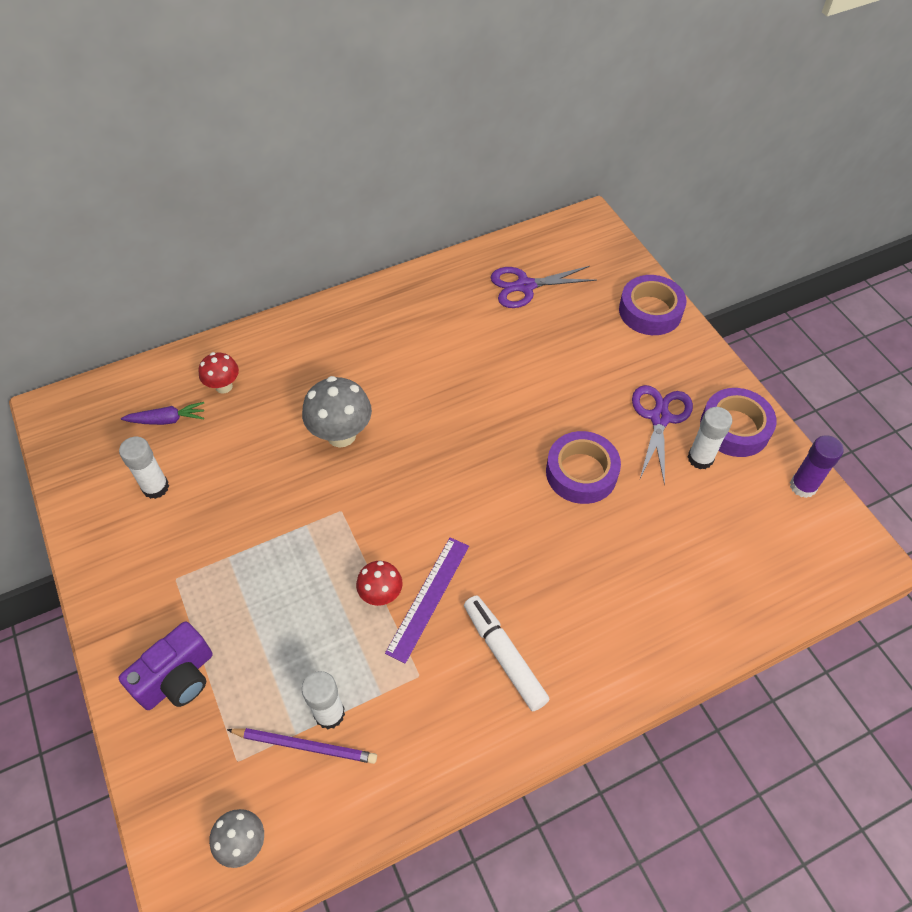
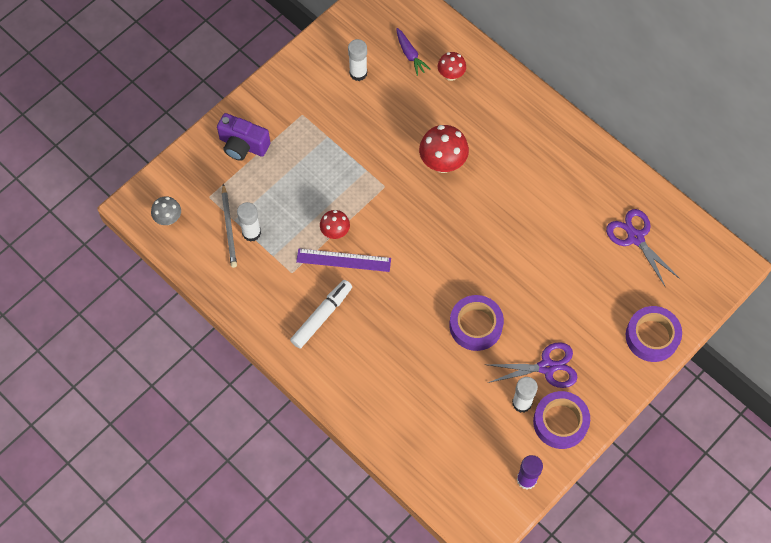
camera: 70 degrees right, 10 degrees up
purple pencil [227,728,377,764] -> grey pencil [222,184,237,268]
grey mushroom [302,376,372,448] -> red mushroom [419,125,469,173]

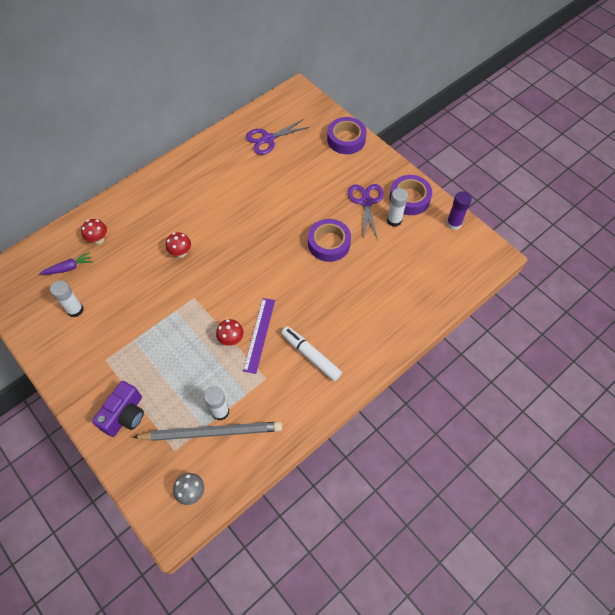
camera: 85 degrees left, 5 degrees down
grey pencil [222,184,237,268] -> grey pencil [133,422,282,441], size x1.64
red mushroom [419,125,469,173] -> red mushroom [166,232,191,258], size x0.60

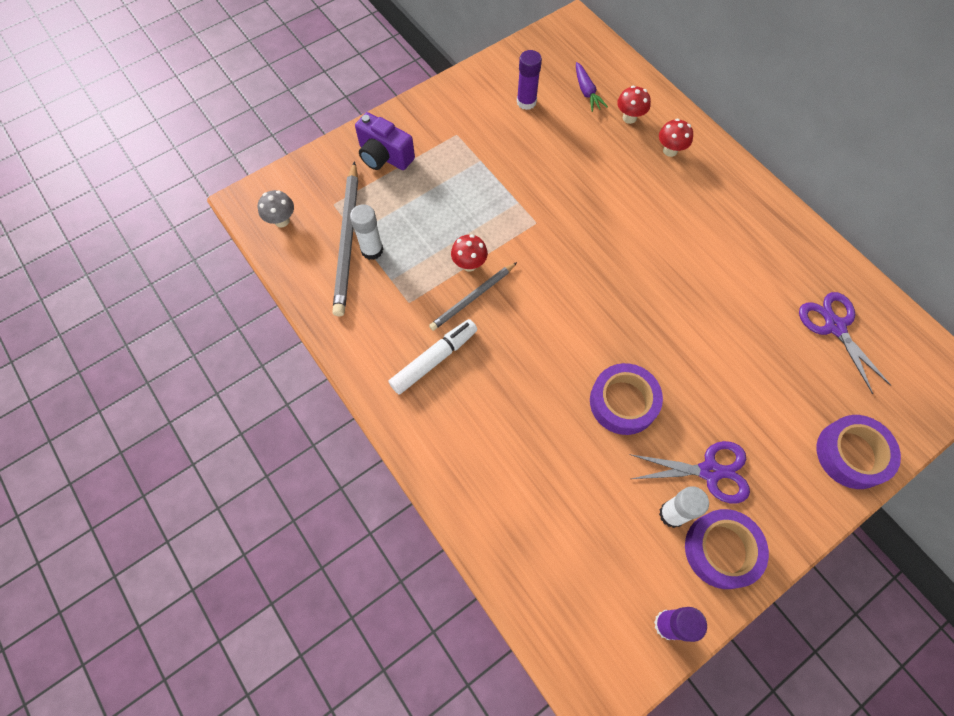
camera: 95 degrees right, 5 degrees up
white glue stick [50,280,84,317] -> purple glue stick [517,50,542,110]
red mushroom [166,232,191,258] -> red mushroom moved to [659,119,693,157]
purple ruler [243,298,275,374] -> grey pencil [429,262,517,331]

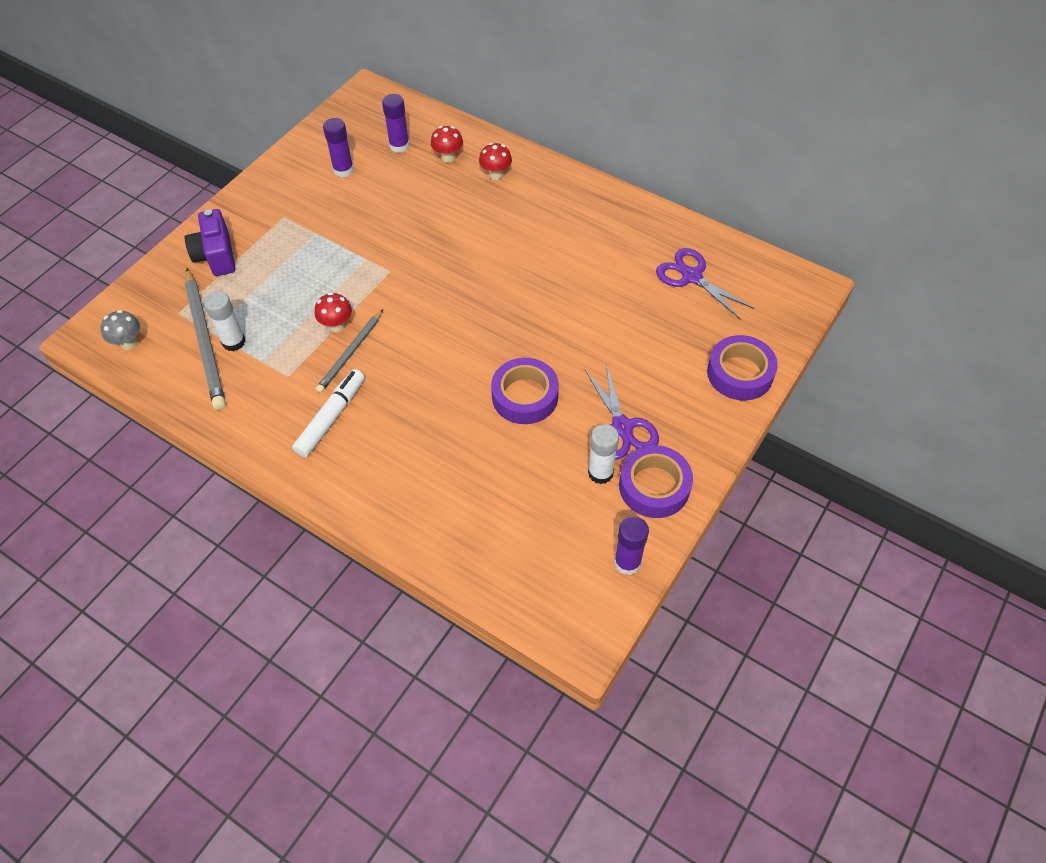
camera: 20 degrees left, 10 degrees down
purple camera [355,112,415,170] -> purple camera turned 60 degrees clockwise [185,209,235,276]
purple carrot [576,62,608,112] -> purple glue stick [382,94,410,153]
purple scissors [629,441,750,504] -> purple scissors turned 90 degrees clockwise [585,363,659,460]

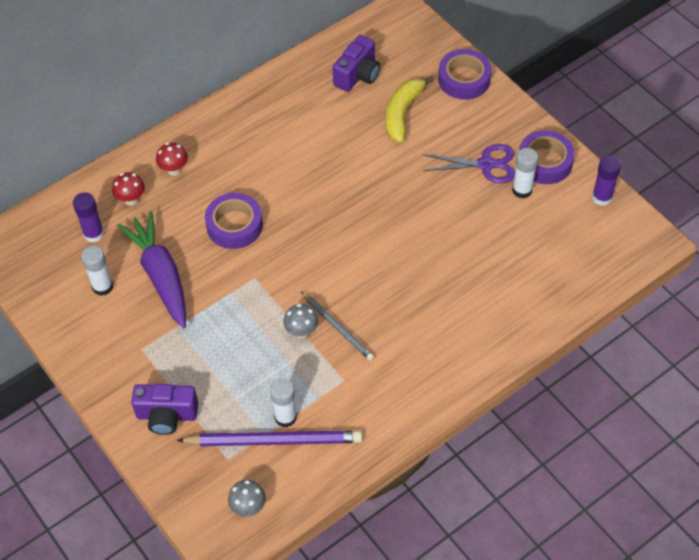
camera: 70 degrees left, 0 degrees up
grey pencil [185,268,226,410] -> purple pencil [177,430,362,446]
white marker [292,369,365,457] -> none
red mushroom [315,292,352,332] -> grey mushroom [283,304,318,339]
purple glue stick [323,118,354,177] -> white glue stick [81,246,113,296]
purple tape [491,358,559,424] -> purple tape moved to [205,193,263,249]
purple scissors [656,248,755,320] -> purple camera [333,35,381,92]
none -> purple carrot [117,211,186,328]
none -> yellow banana [386,76,434,143]

